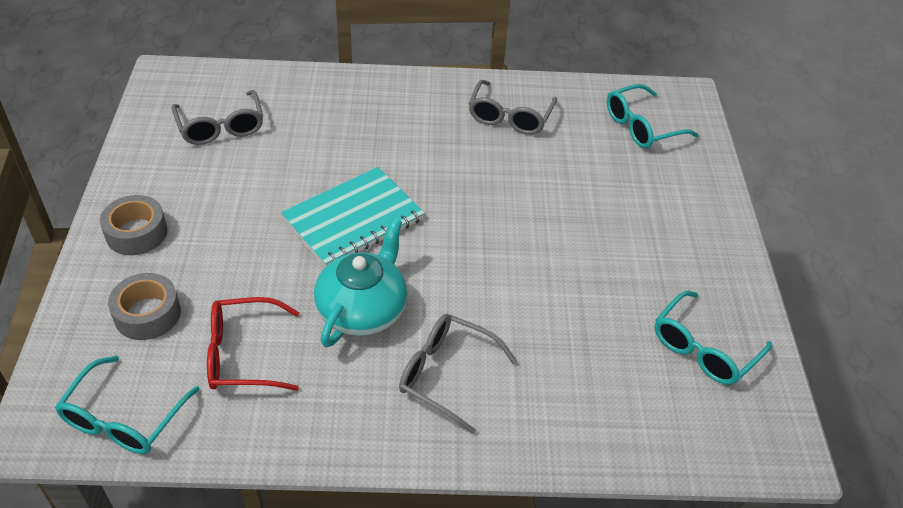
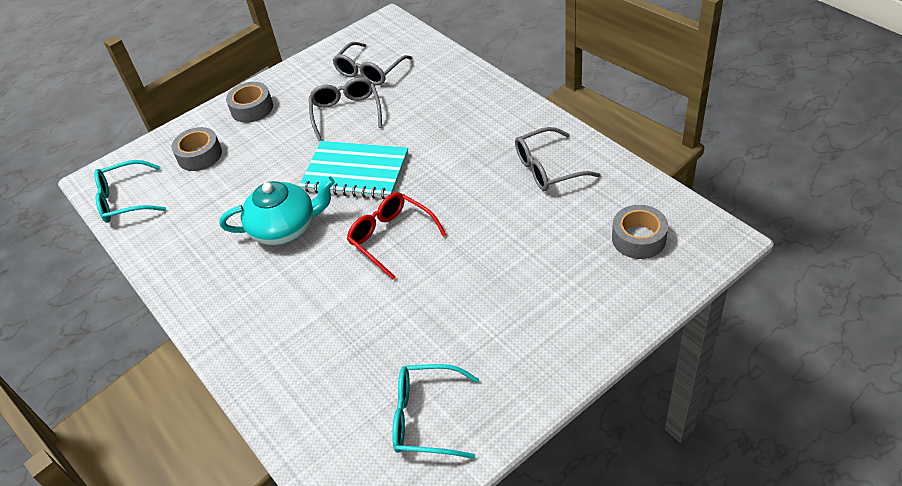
camera: 60 degrees right, 0 degrees up
red glasses [207,297,299,391] -> red glasses moved to [347,192,446,280]
grey glasses [399,314,517,434] -> grey glasses moved to [309,77,382,141]
turquoise glasses [606,84,699,148] -> grey tape [612,205,668,259]

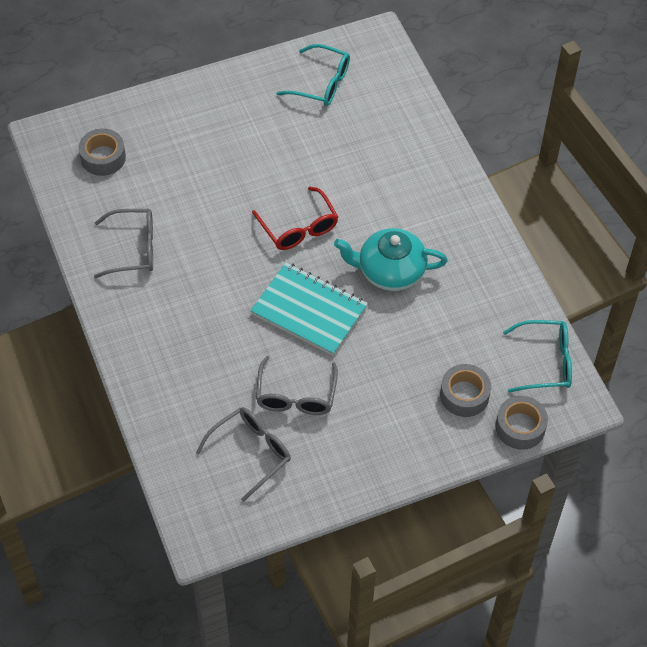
camera: 170 degrees left, 10 degrees up
grey tape [226,82,273,123] -> grey tape moved to [496,396,548,450]

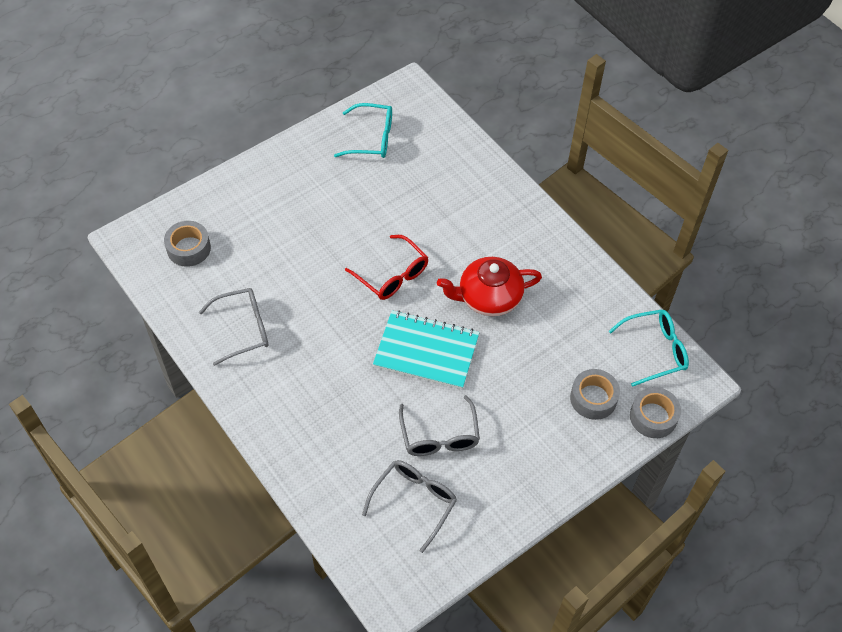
camera: 15 degrees left, 0 degrees up
turquoise teapot [334,228,448,291] -> red teapot [437,257,542,316]

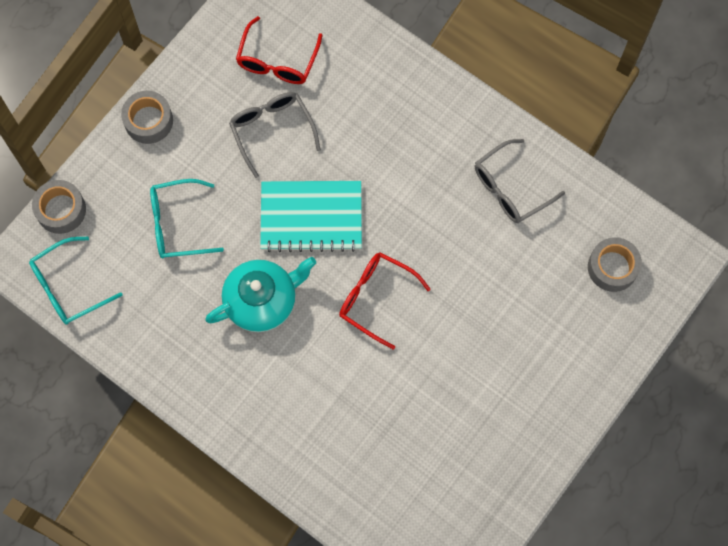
camera: 165 degrees right, 15 degrees up
turquoise glasses [334,103,392,158] -> turquoise glasses moved to [150,179,224,258]
grey glasses [362,460,457,553] -> red glasses [236,16,323,84]
red teapot [437,257,542,316] -> turquoise teapot [205,257,316,332]
grey tape [570,369,620,420] -> grey tape moved to [121,91,173,144]

